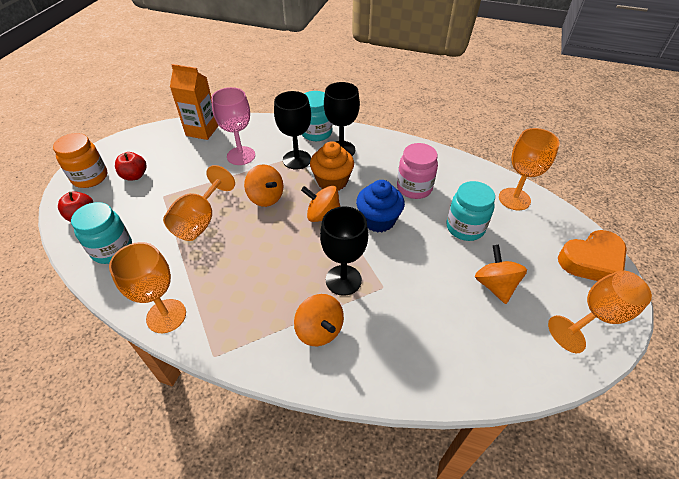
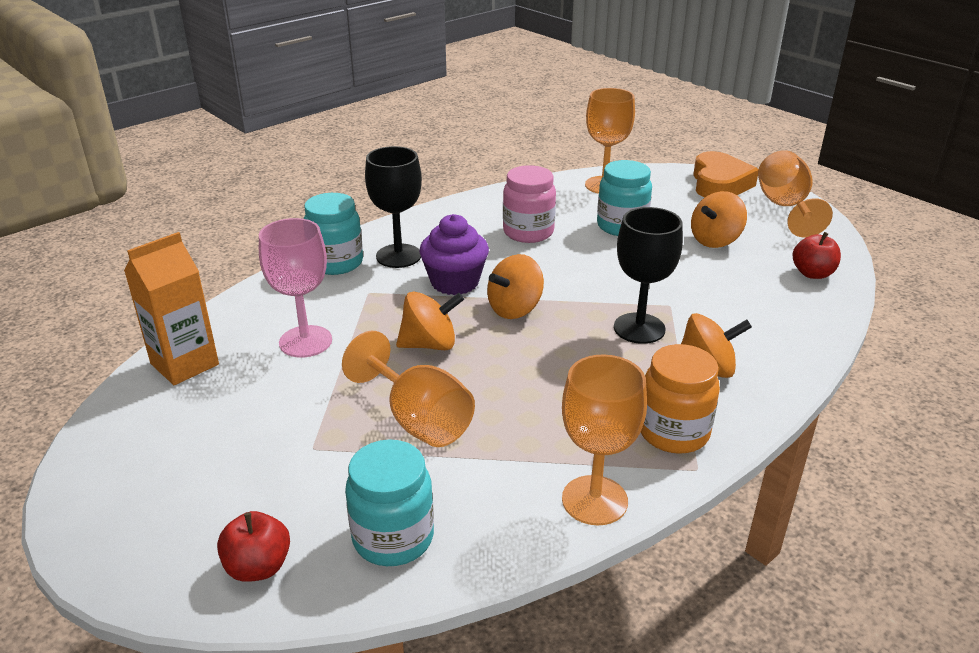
camera: 60 degrees left, 15 degrees down
orange jar [53,133,107,188] -> orange jar moved to [641,344,720,454]
red apple [115,152,146,180] -> red apple moved to [793,232,841,279]
black goblet [274,91,311,169] -> none
orange cupcake [310,141,354,191] -> purple cupcake [419,214,489,295]
blue cupcake [356,180,405,232] -> none
orange spinning top [475,245,527,304] -> orange spinning top turned 60 degrees counterclockwise [691,191,747,248]

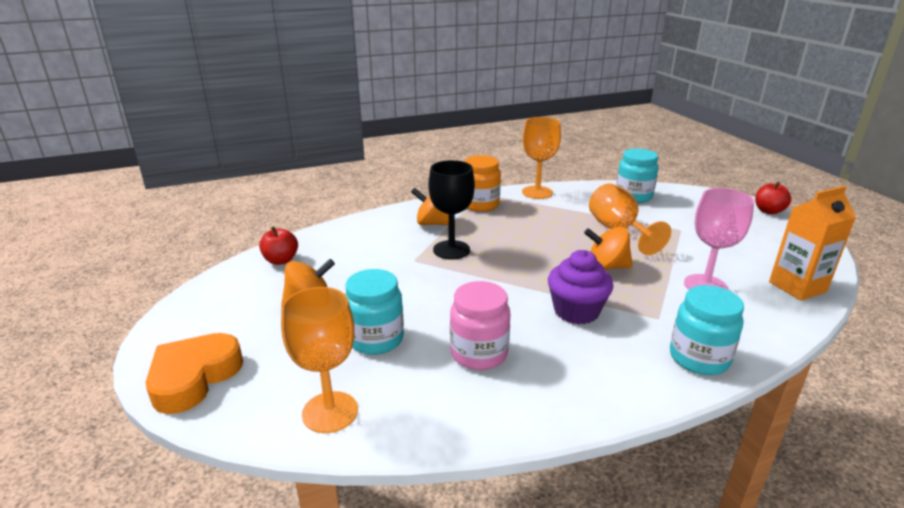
camera: 160 degrees left, 5 degrees down
red apple [217,511,290,582] -> red apple moved to [755,182,791,214]
black goblet [365,146,422,268] -> none
orange spinning top [487,254,544,319] -> none
orange goblet [758,150,833,238] -> none

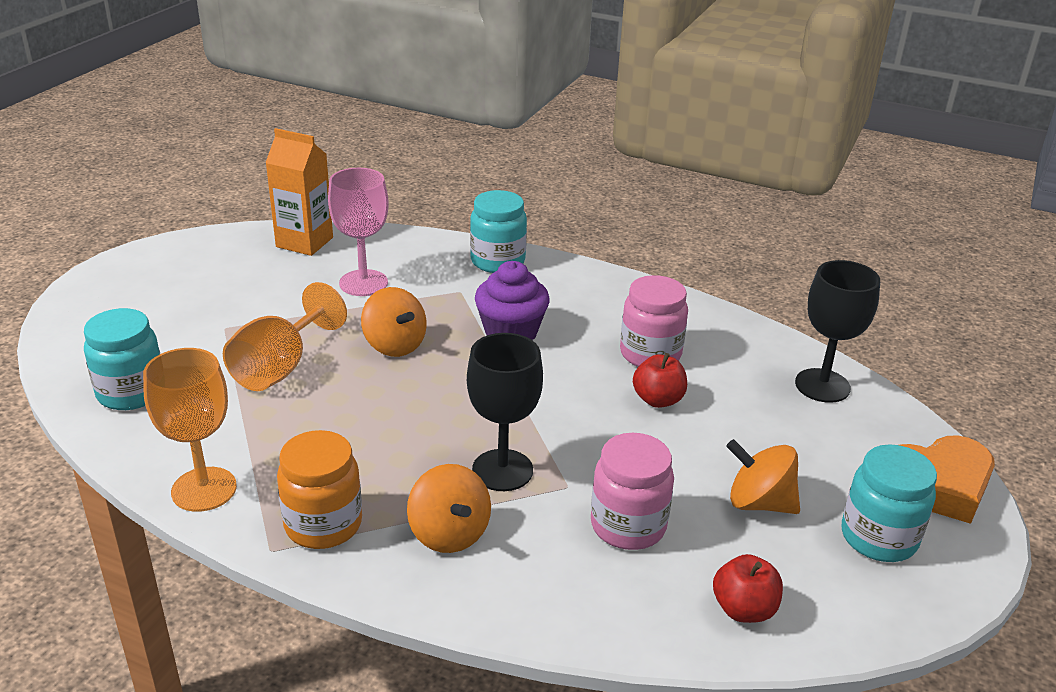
camera: 135 degrees left, 5 degrees up
orange goblet [281,287,358,433] -> black goblet [795,260,880,403]
turquoise jar [345,269,404,355] -> turquoise jar moved to [842,444,937,562]
red apple [755,182,791,214] -> red apple moved to [633,353,687,408]
none -> pink jar [591,433,674,550]

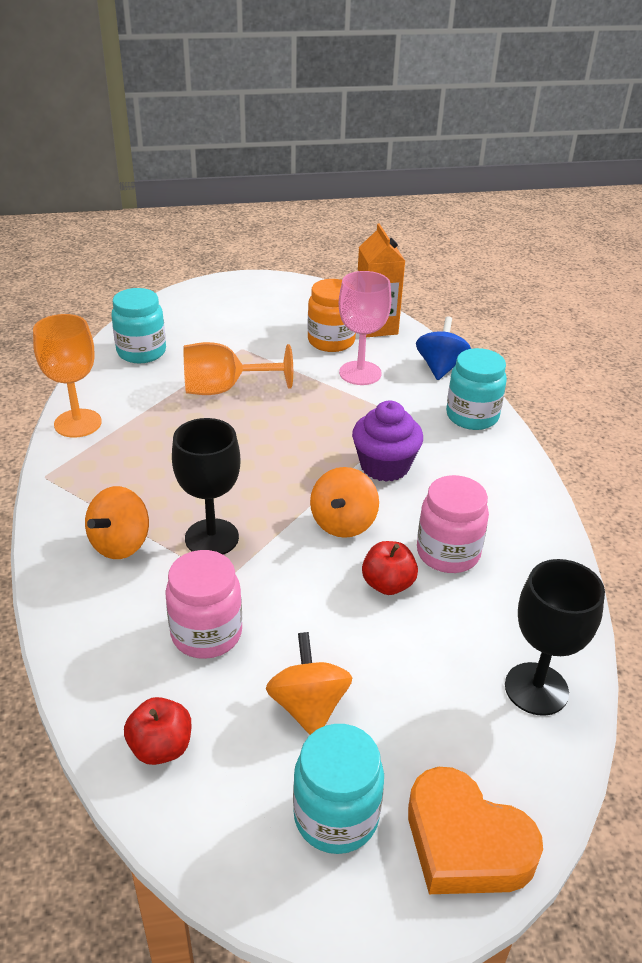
camera: 55 degrees right, 5 degrees up
orange jar [277,430,362,549] -> orange jar moved to [307,279,356,352]
orange spinning top [361,287,427,357] -> orange spinning top moved to [310,467,379,538]
none -> blue spinning top [416,317,471,380]

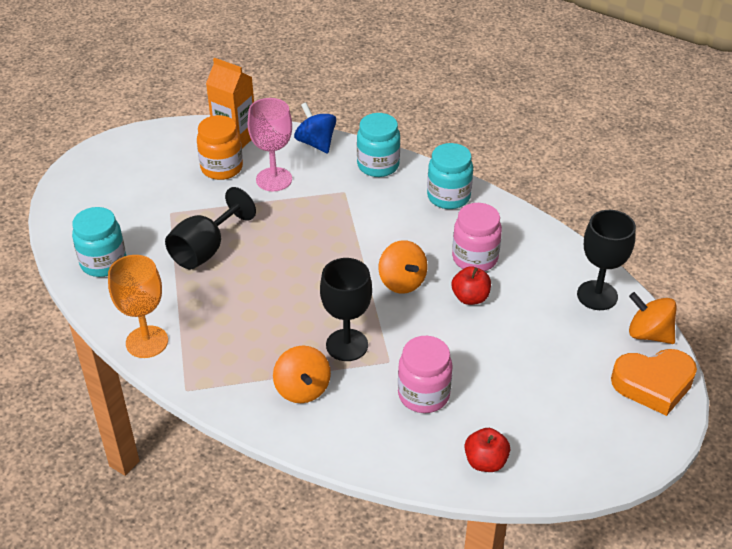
camera: 45 degrees left, 5 degrees up
orange goblet [183,342,293,395] -> black goblet [165,187,256,269]
orange spinning top [266,632,352,735] -> orange spinning top moved to [629,292,677,344]
turquoise jar [293,724,384,854] -> turquoise jar moved to [427,143,473,209]
purple cupcake [352,401,423,482] -> none

